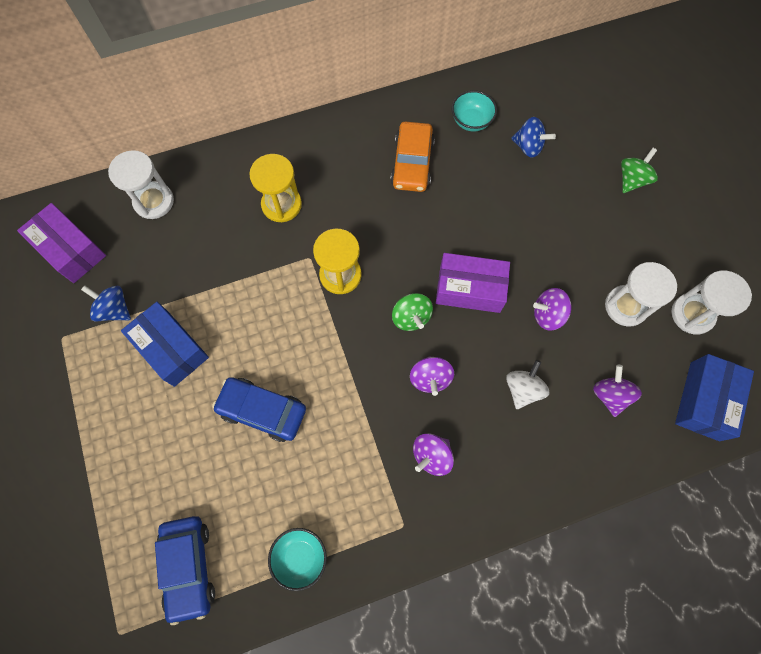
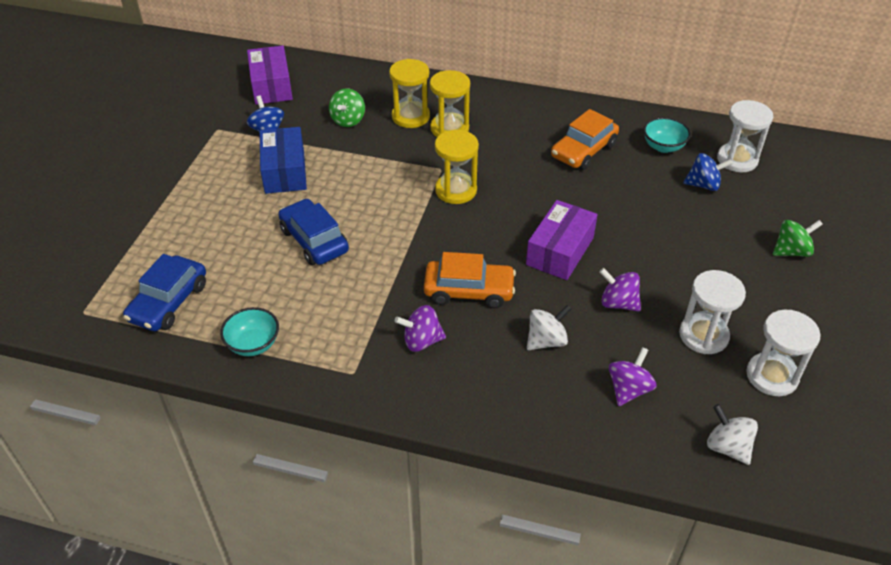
camera: 35 degrees right, 25 degrees down
white hourglass [108,150,174,219] -> white hourglass moved to [717,100,773,172]
green spinning top [392,293,433,331] -> green spinning top moved to [329,88,365,127]
purple spinning top [410,356,454,396] -> orange car [424,252,516,308]
purple box [436,253,510,313] -> purple box turned 75 degrees clockwise [526,200,598,280]
blue spinning top [511,117,556,158] -> blue spinning top turned 60 degrees counterclockwise [683,153,733,191]
blue box [675,354,754,441] -> white spinning top [707,404,758,465]
none -> yellow hourglass [389,59,430,128]

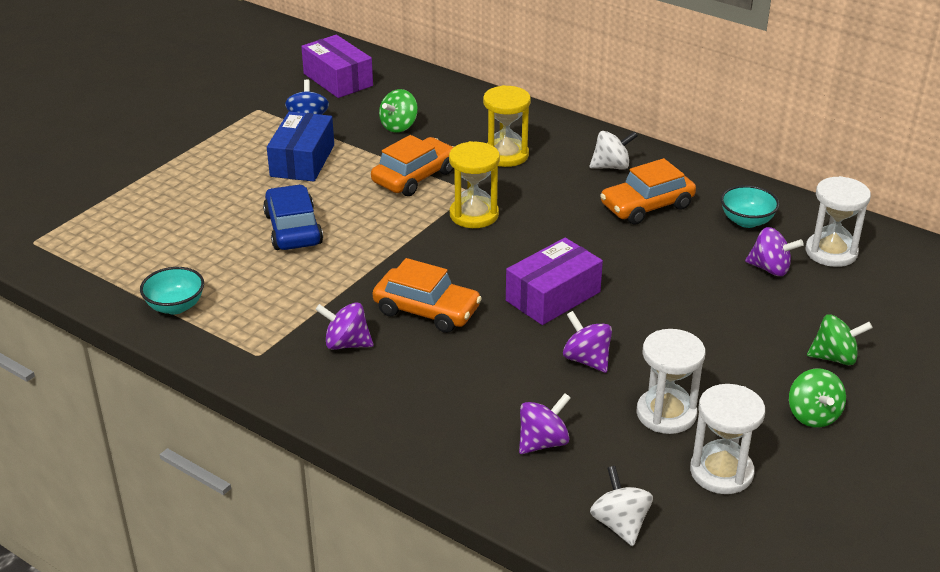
camera: 20 degrees right, 10 degrees down
blue car [123,254,206,331] -> none
purple box [247,46,293,105] -> purple box turned 45 degrees counterclockwise [301,35,373,98]
yellow hourglass [389,59,430,128] -> none
white spinning top [527,305,572,350] -> white spinning top moved to [589,131,638,170]
blue spinning top [683,153,733,191] -> purple spinning top [745,227,804,276]
none -> orange car [371,135,454,196]
none -> green spinning top [789,368,846,428]

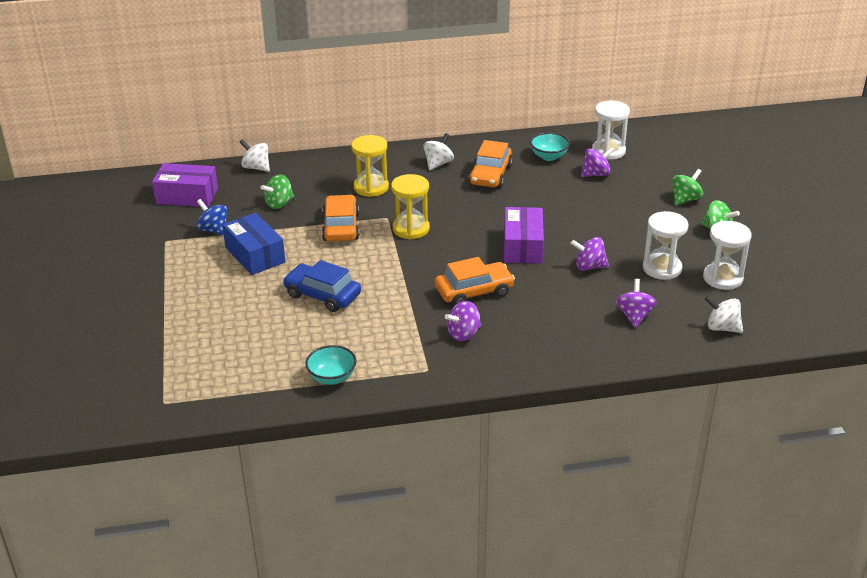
camera: 45 degrees left, 0 degrees up
green spinning top [379,89,418,133] -> green spinning top turned 60 degrees clockwise [261,174,294,209]
none -> white spinning top [240,139,270,172]

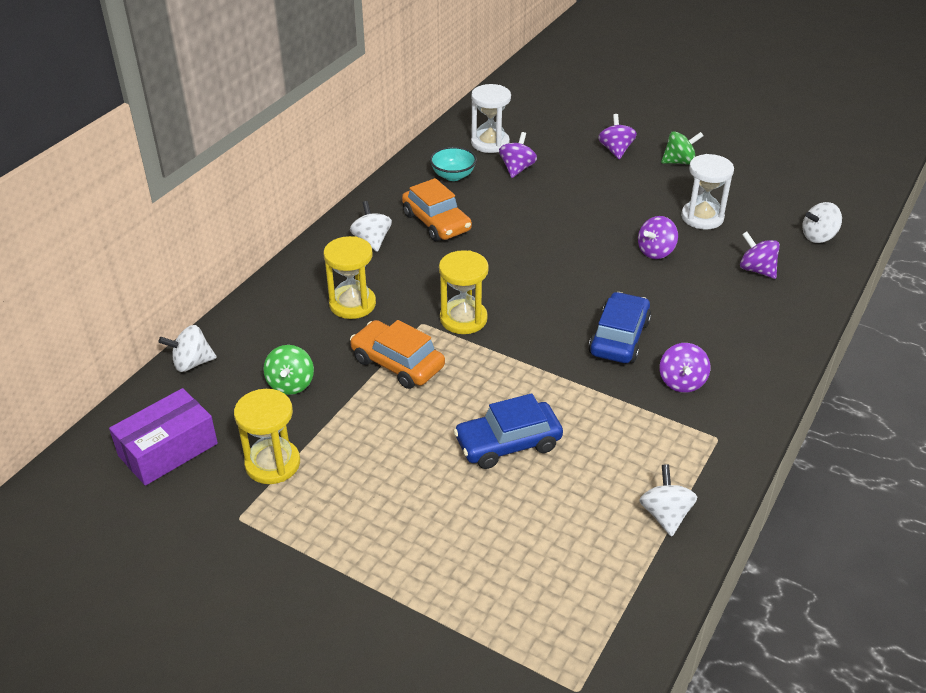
camera: 50 degrees left, 5 degrees up
blue spinning top [196,199,227,236] -> yellow hourglass [234,389,300,484]
blue box [222,213,285,275] -> none
turquoise bowl [305,345,357,385] -> white spinning top [639,464,697,537]
orange car [435,257,515,306] -> blue car [588,292,651,363]
purple box [504,207,544,264] -> none
green spinning top [672,169,703,205] -> purple spinning top [598,114,637,159]
white hourglass [703,221,752,290] -> none

